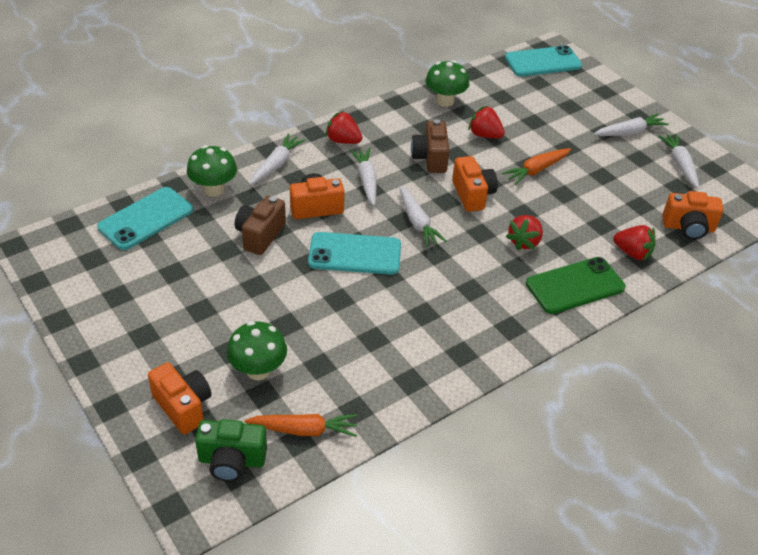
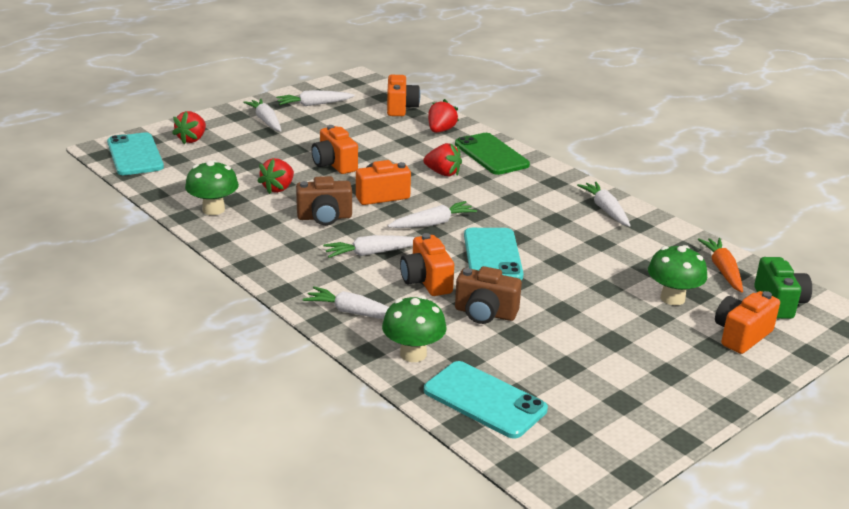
camera: 95 degrees left, 15 degrees down
red strawberry [325,111,362,144] -> red strawberry moved to [172,111,206,144]
orange carrot [502,148,571,185] -> orange camera [311,125,358,174]
none -> white carrot [577,182,631,227]

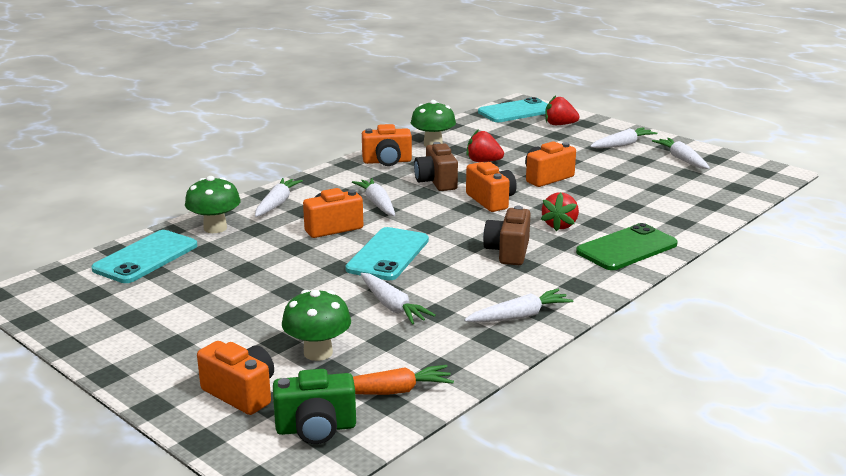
camera: 85 degrees right, 5 degrees down
orange camera [387,75,420,116] -> orange camera moved to [362,124,412,166]
white carrot [388,201,477,228] -> white carrot moved to [361,273,436,325]
red strawberry [428,99,459,133] -> none
brown camera [455,266,522,324] -> brown camera moved to [483,206,531,265]
turquoise phone [464,228,524,280] -> turquoise phone turned 60 degrees counterclockwise [345,227,429,280]

